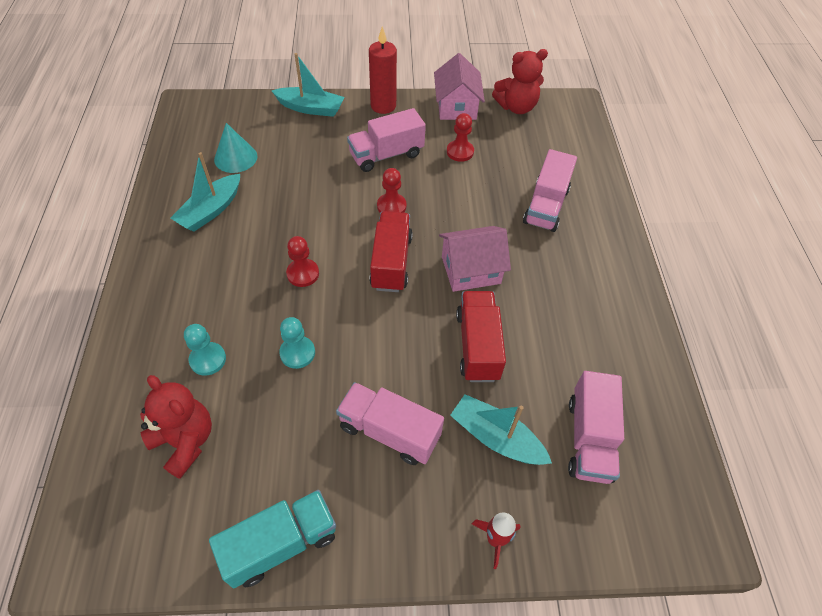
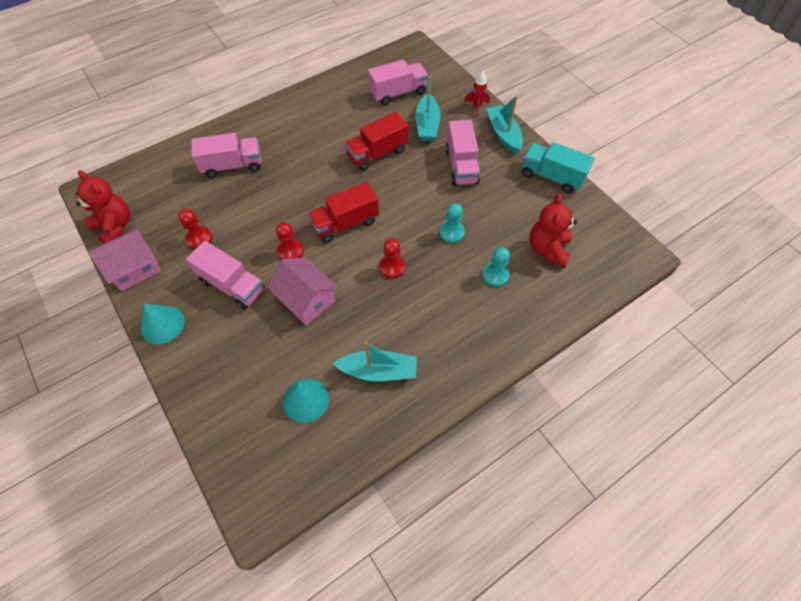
camera: 120 degrees left, 5 degrees up
turquoise boat [272,53,344,117] -> turquoise boat moved to [486,96,523,154]
red candle [369,26,397,114] -> turquoise cone [141,304,184,344]
pink house [439,226,511,292] -> pink house moved to [267,258,338,325]

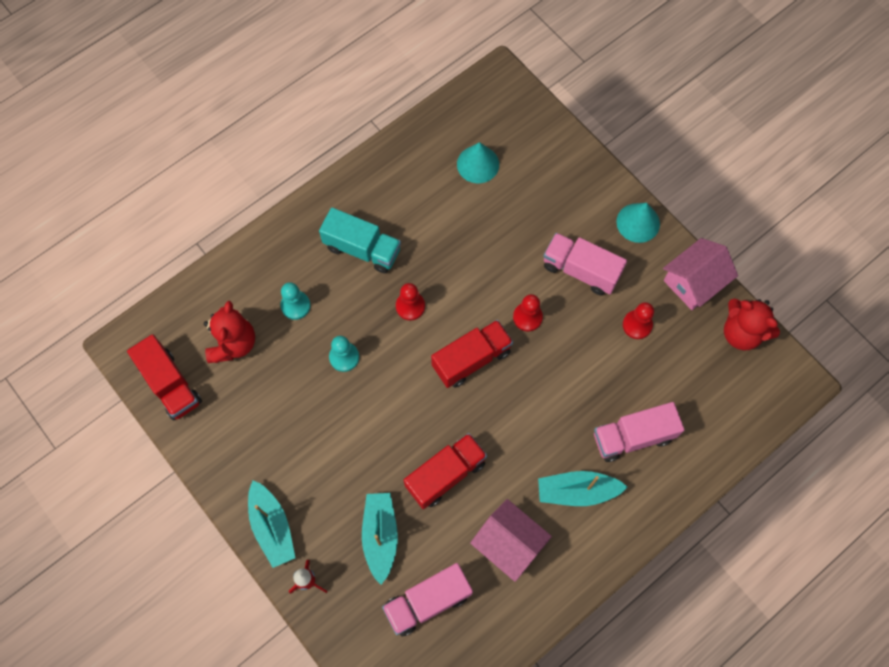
camera: 175 degrees right, 10 degrees up
pink house [267,258,338,325] -> pink house moved to [470,499,552,582]
turquoise boat [333,341,417,381] -> turquoise boat moved to [538,471,627,506]
pink truck [445,120,480,186] -> none
turquoise truck [522,142,594,193] -> turquoise truck moved to [319,207,401,273]
none -> red truck [127,334,202,421]

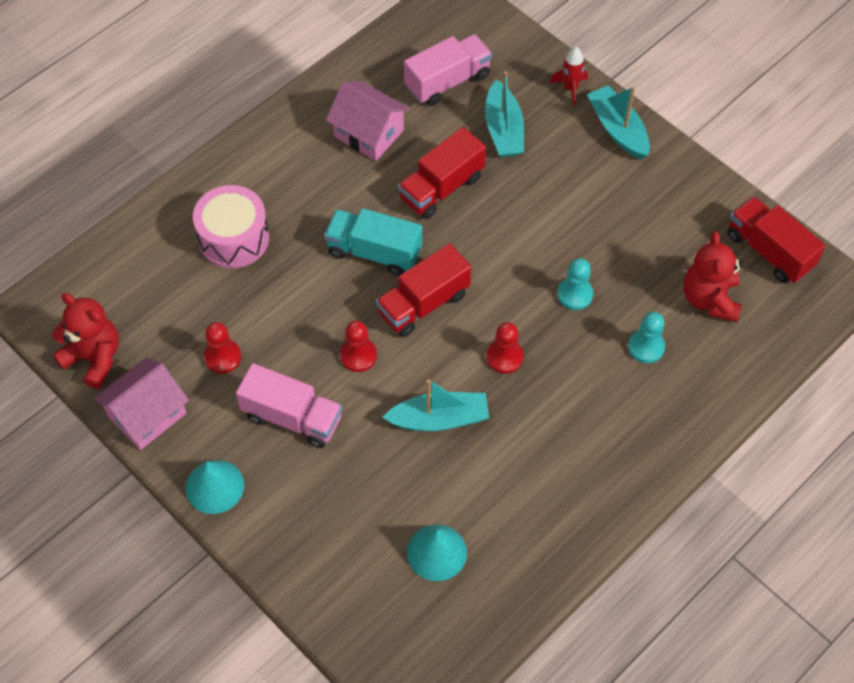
camera: 175 degrees right, 10 degrees down
turquoise truck [319,207,401,273] -> turquoise truck moved to [324,208,422,276]
turquoise boat [538,471,627,506] -> turquoise boat moved to [382,379,489,431]
pink truck [594,402,684,462] -> pink drum [193,185,269,268]

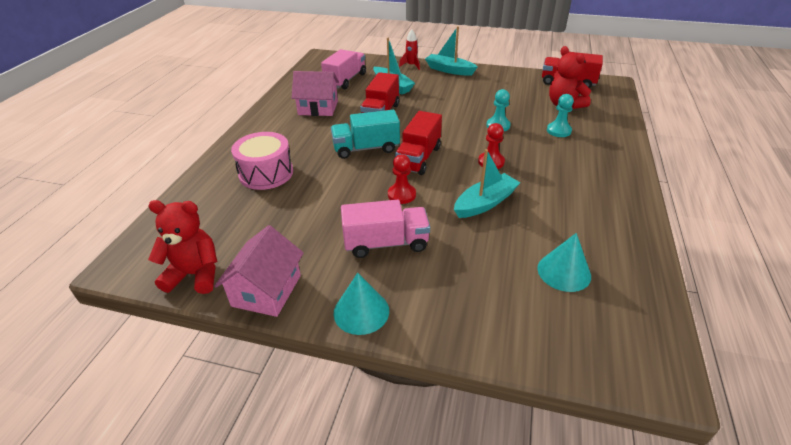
camera: 30 degrees left, 20 degrees down
red pawn [204,322,241,374] -> none

